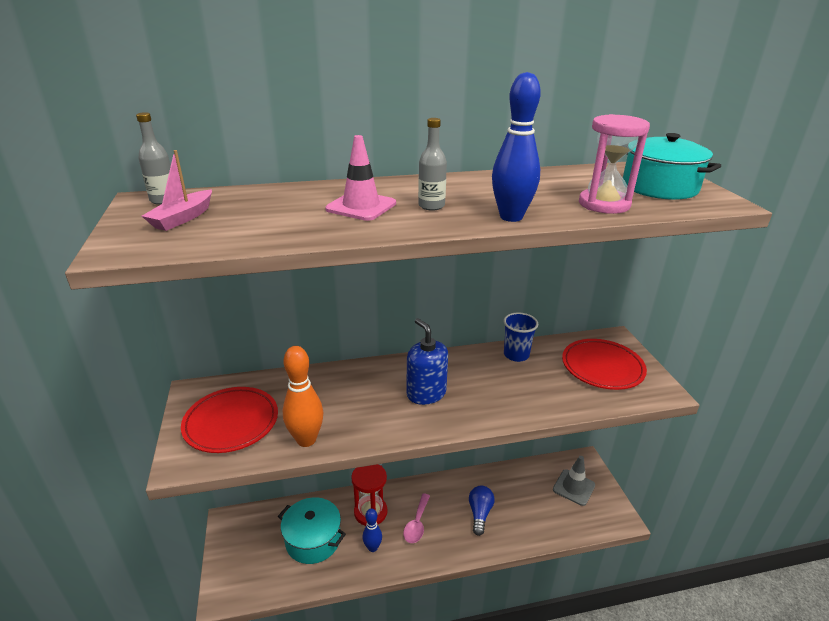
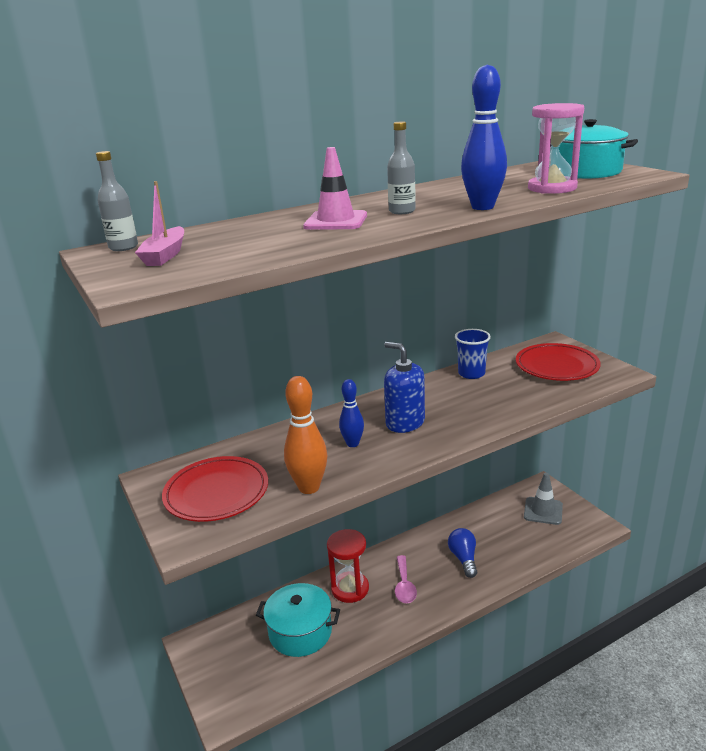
camera: 15 degrees left, 5 degrees down
blue bowling pin [362,509,382,552] -> blue bowling pin moved to [339,379,364,447]

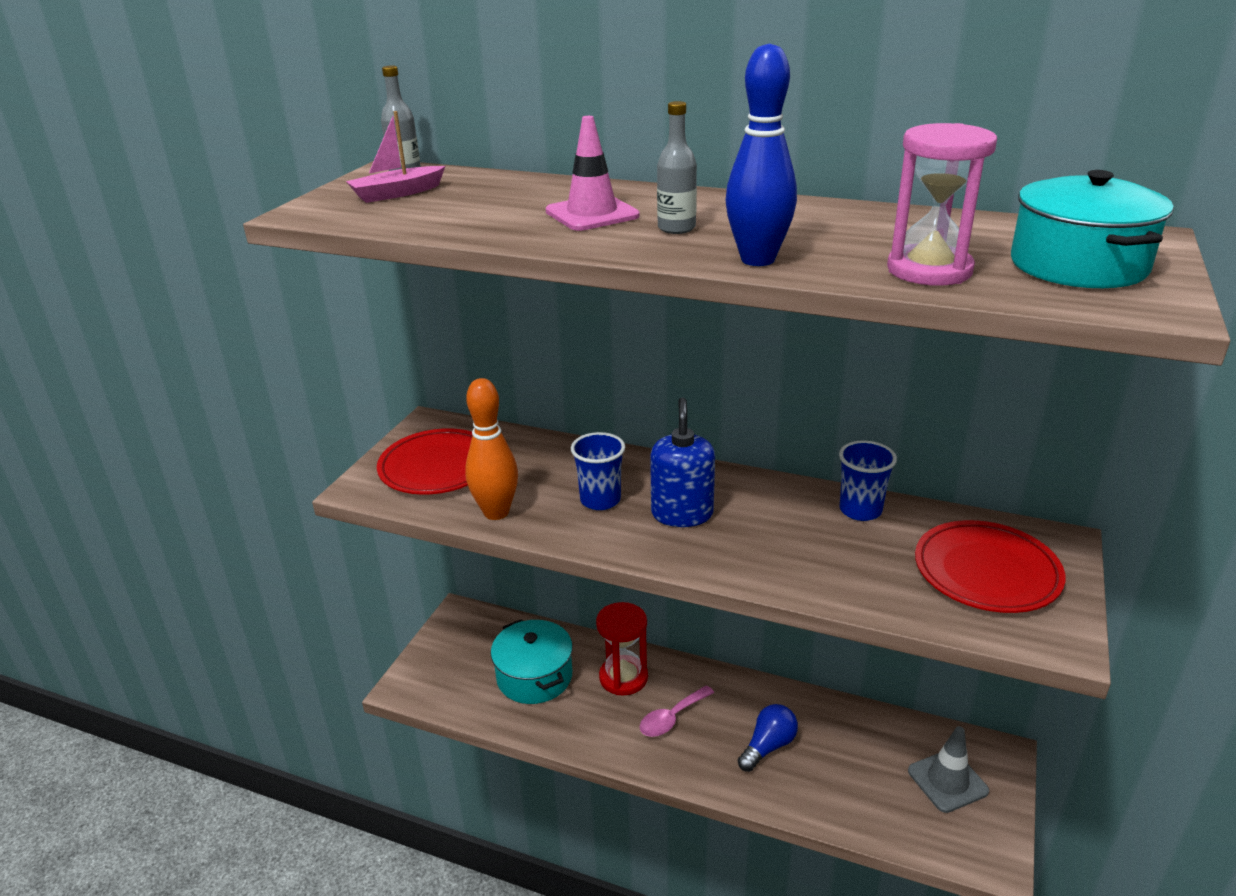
camera: 50 degrees right, 5 degrees up
blue bowling pin [339,379,364,447] -> blue cup [571,432,625,510]

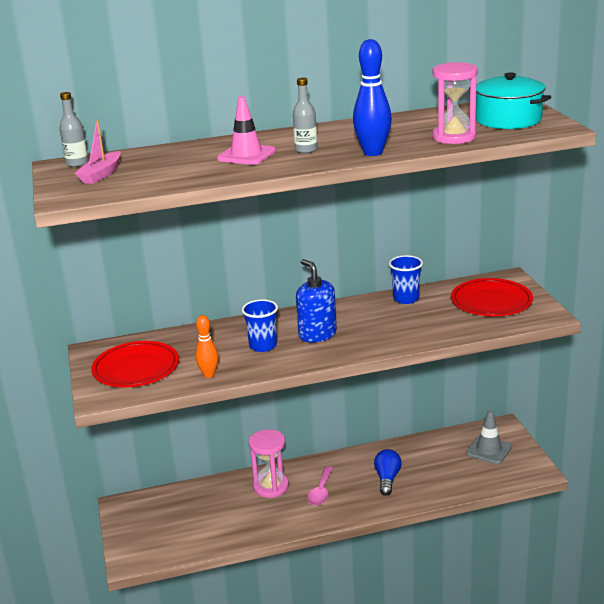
camera: 35 degrees left, 5 degrees down
orange bowling pin [465,378,518,520] -> orange bowling pin [195,315,219,378], size x0.64
turquoise pot [491,619,573,704] -> none
red hourglass [596,602,648,695] -> pink hourglass [249,429,289,498]

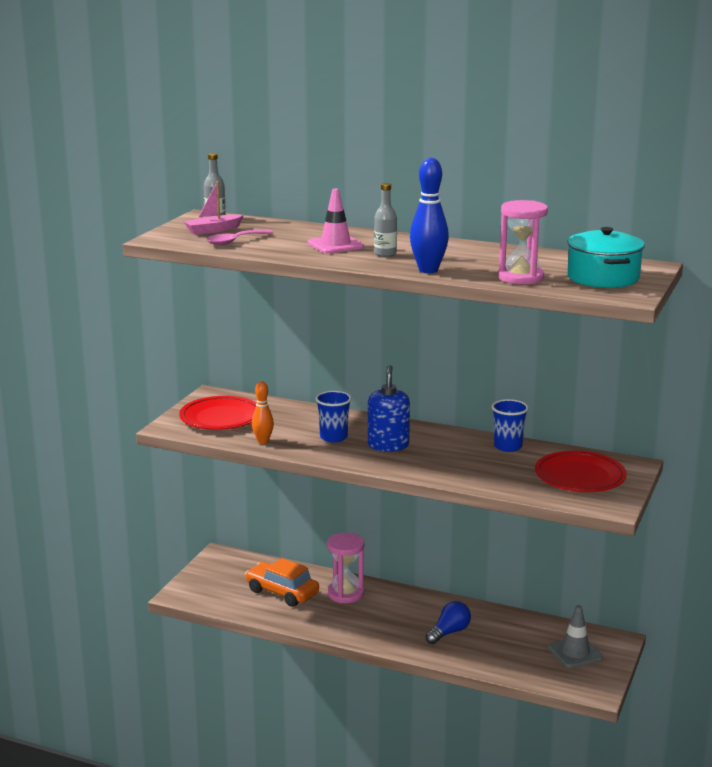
camera: 35 degrees right, 5 degrees down
pink spoon [307,466,333,506] -> pink spoon moved to [206,230,273,245]
none -> orange car [245,558,319,607]

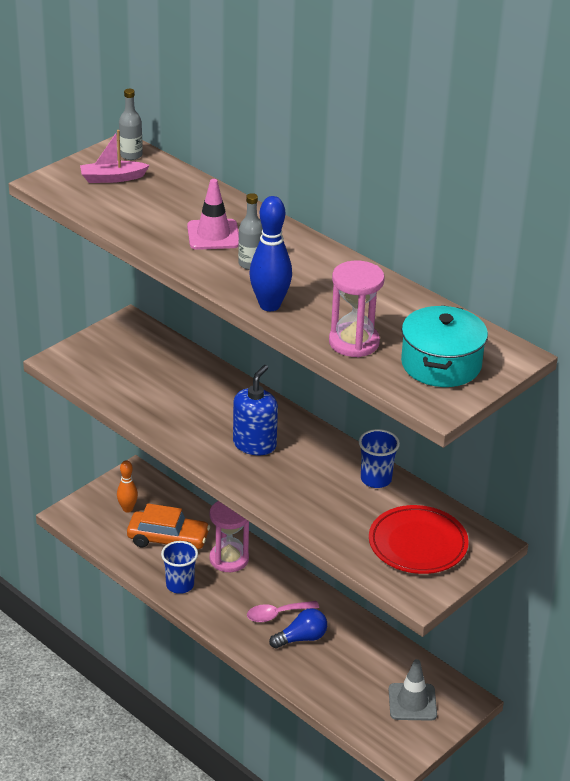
camera: 20 degrees right, 15 degrees up
red plate [179,396,256,430] -> none
pink spoon [206,230,273,245] -> pink spoon moved to [247,601,319,622]
orange car [245,558,319,607] -> orange car turned 135 degrees clockwise [127,503,210,549]
orange bowling pin [252,381,274,444] -> orange bowling pin moved to [117,460,138,512]
blue cup [315,391,352,442] -> blue cup moved to [161,541,198,594]

